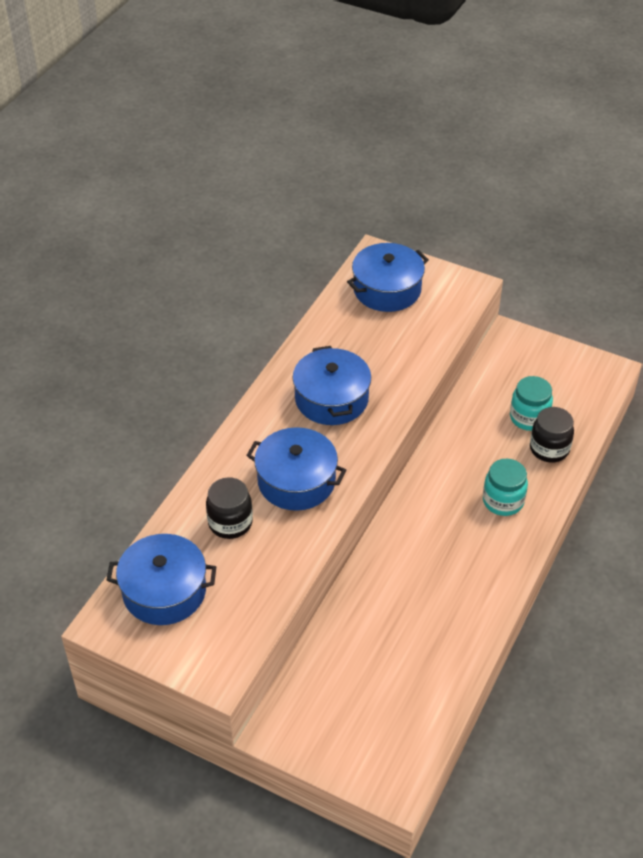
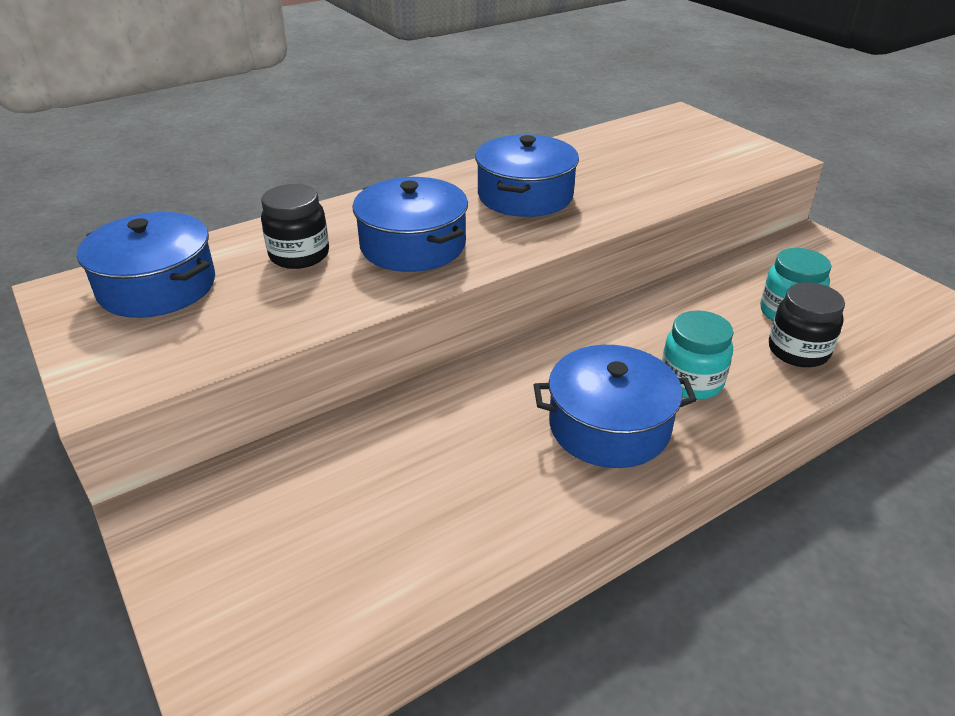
camera: 30 degrees right, 10 degrees down
blue pot [347,243,429,312] -> blue pot moved to [533,345,697,468]

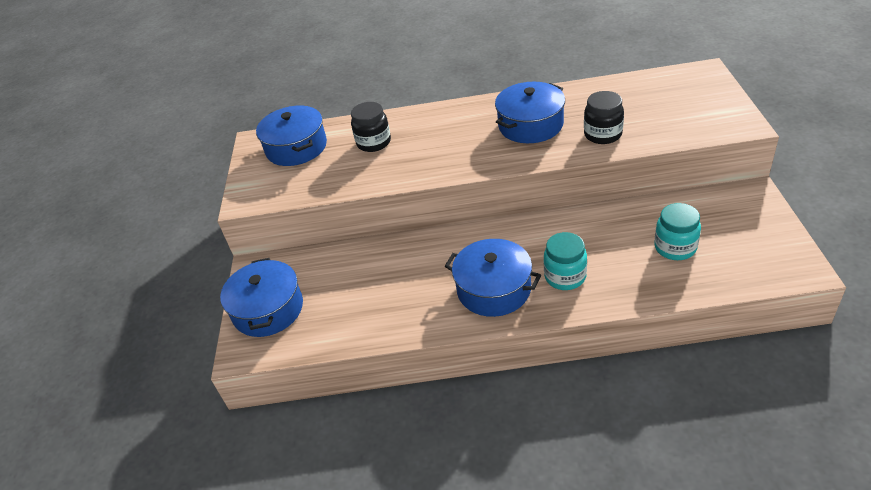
camera: 35 degrees right, 5 degrees up
blue pot [352,177,468,272] -> blue pot moved to [220,258,303,337]
black jar [769,282,845,367] -> black jar moved to [584,91,624,144]

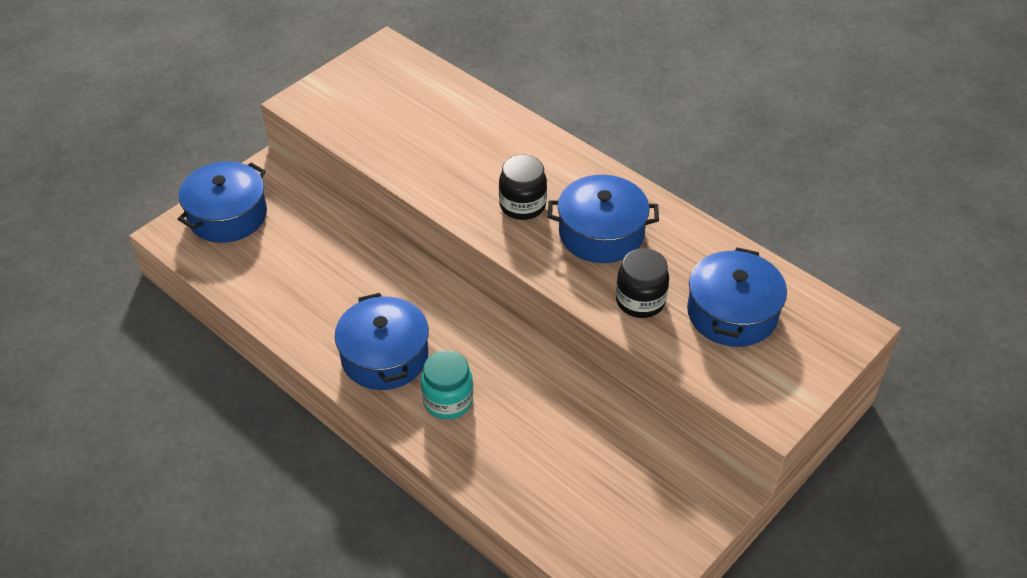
camera: 40 degrees right, 5 degrees up
blue pot [256,106,327,166] -> blue pot moved to [687,247,787,347]
black jar [351,102,391,152] -> black jar moved to [499,155,547,220]
turquoise jar [654,203,701,260] -> none

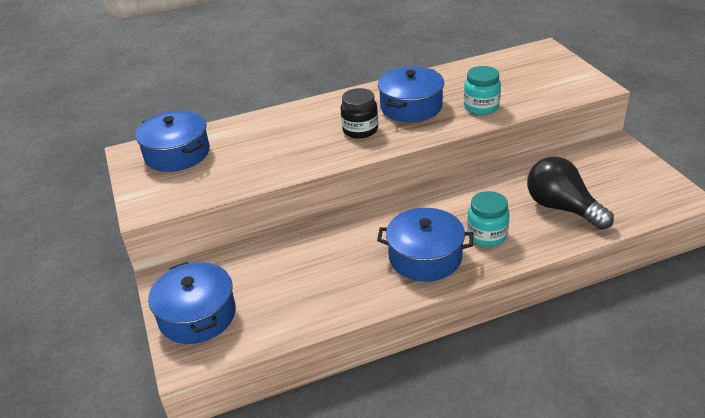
camera: 60 degrees left, 10 degrees down
black jar [616,248,669,318] -> turquoise jar [464,66,501,115]
blue pot [687,247,787,347] -> blue pot moved to [135,111,210,172]
none -> black light bulb [527,157,614,230]

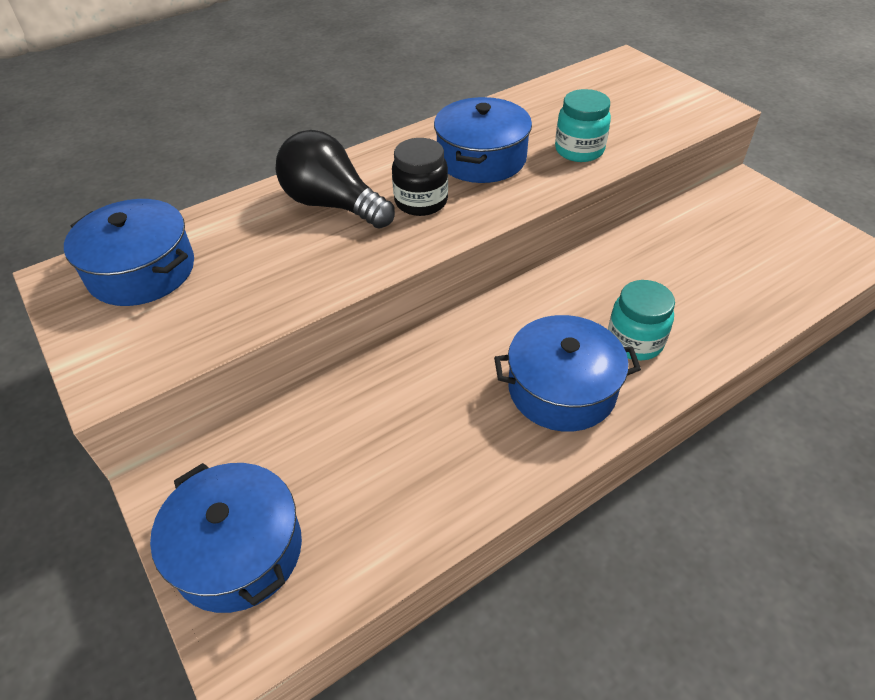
camera: 15 degrees left, 10 degrees up
black light bulb [527,157,614,230] -> black light bulb moved to [276,130,395,228]

